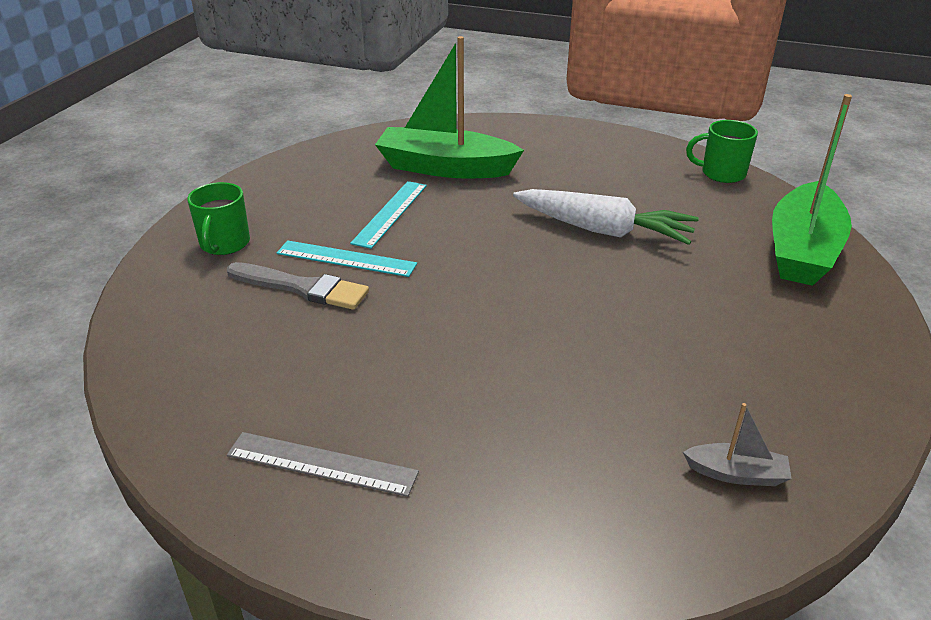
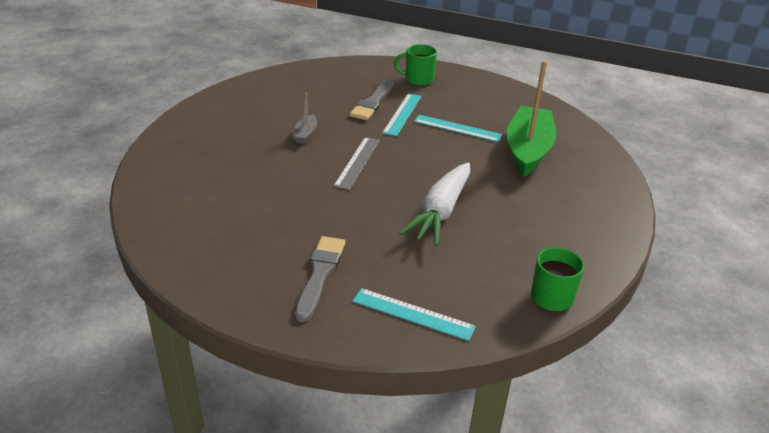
camera: 90 degrees right, 0 degrees up
grey ruler [227,432,419,497] -> grey ruler moved to [333,137,380,190]
grey boat [683,403,792,486] -> grey boat moved to [292,93,317,144]
green boat [772,94,852,286] -> turquoise ruler [353,288,476,341]
none -> grey brush [295,236,345,322]

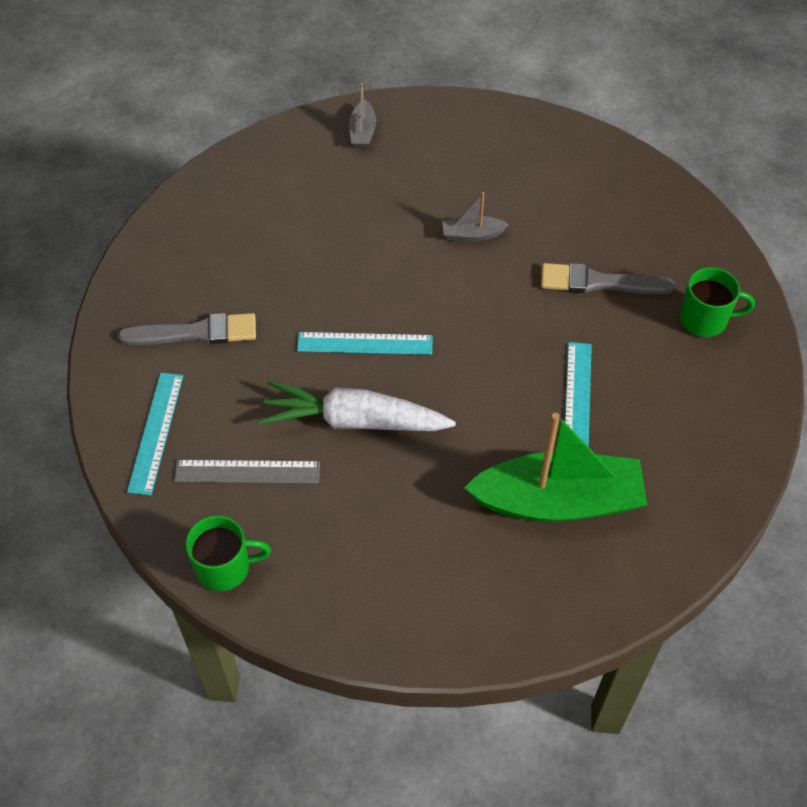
camera: 75 degrees right, 20 degrees up
grey ruler [333,137,380,190] -> grey ruler moved to [174,460,320,483]
turquoise ruler [382,93,422,136] -> turquoise ruler moved to [297,332,433,355]
green mug [394,44,437,86] -> green mug turned 105 degrees clockwise [680,267,755,337]
none -> grey boat [349,83,376,148]

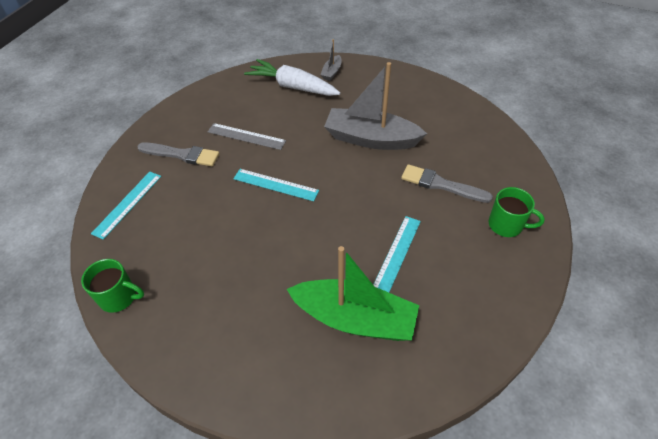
camera: 20 degrees right, 5 degrees down
grey ruler [174,460,320,483] -> grey ruler moved to [208,123,286,150]
white carrot [260,380,456,431] -> white carrot moved to [244,59,341,96]
grey boat [442,192,509,241] -> grey boat [324,62,427,150], size x2.31

